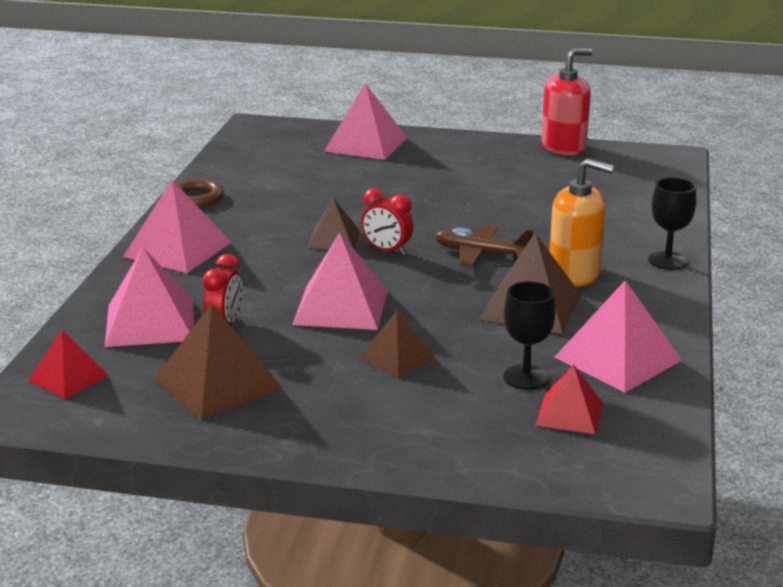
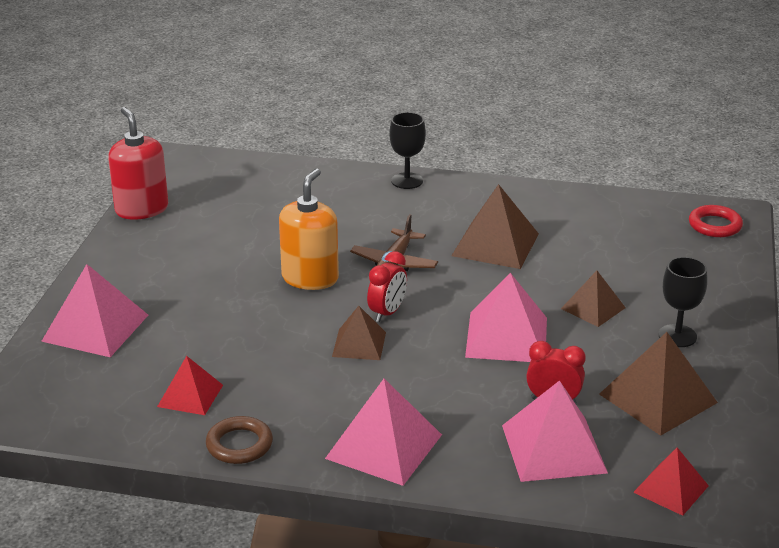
camera: 90 degrees left, 5 degrees up
black goblet [504,281,556,390] -> black goblet moved to [658,257,707,347]
red pyramid [535,364,603,434] -> red pyramid moved to [157,356,223,415]
orange soap dispenser [550,158,614,287] -> orange soap dispenser moved to [279,168,339,290]
pink pyramid [554,280,682,393] -> none
none -> red ring [689,205,743,237]

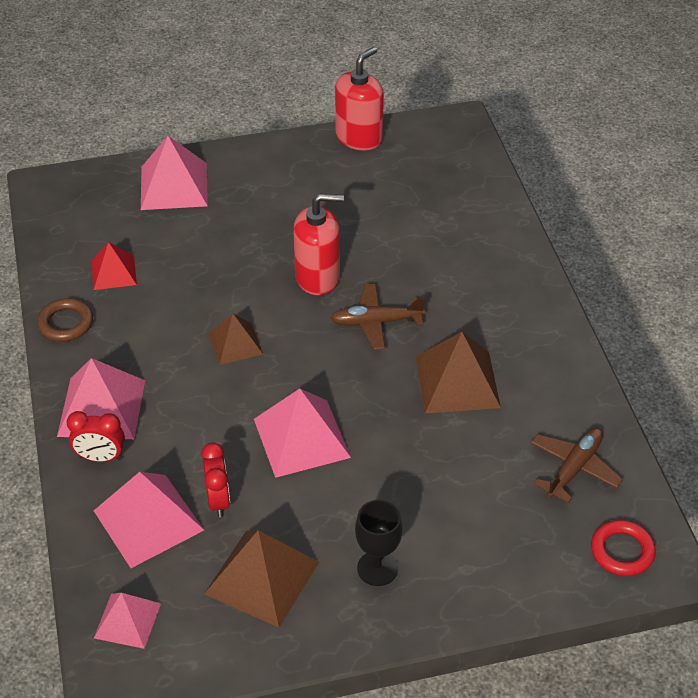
camera: 65 degrees right, 15 degrees up
orange soap dispenser [279,168,339,290] -> red soap dispenser [293,193,344,295]
red clock [367,251,407,322] -> red clock moved to [67,411,125,462]
black goblet [389,112,426,189] -> none
brown pyramid [561,270,626,327] -> none
red pyramid [633,448,709,516] -> pink pyramid [94,593,161,649]
none -> brown plane [531,427,623,503]

